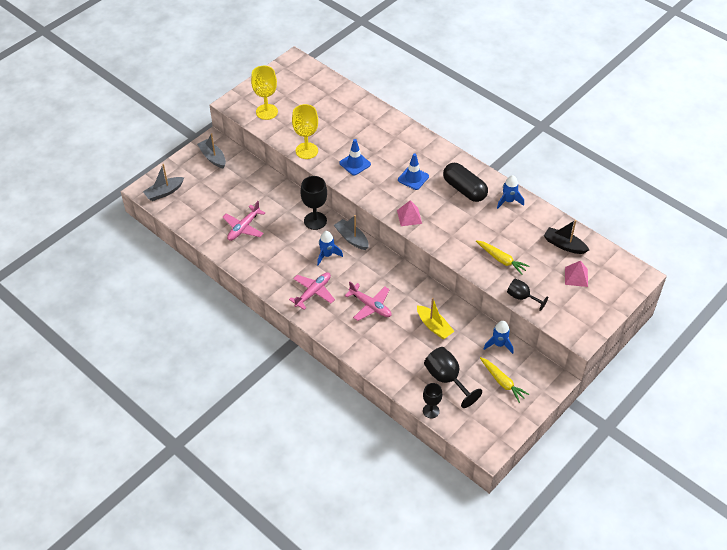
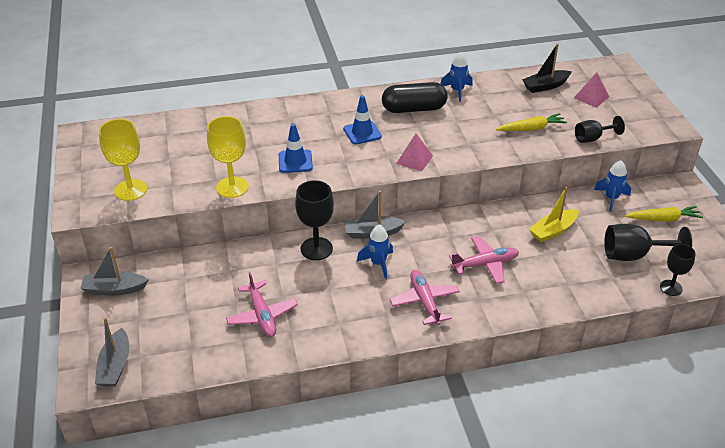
camera: 55 degrees left, 10 degrees down
yellow boat [417,298,455,339] -> yellow boat turned 150 degrees clockwise [529,187,579,242]

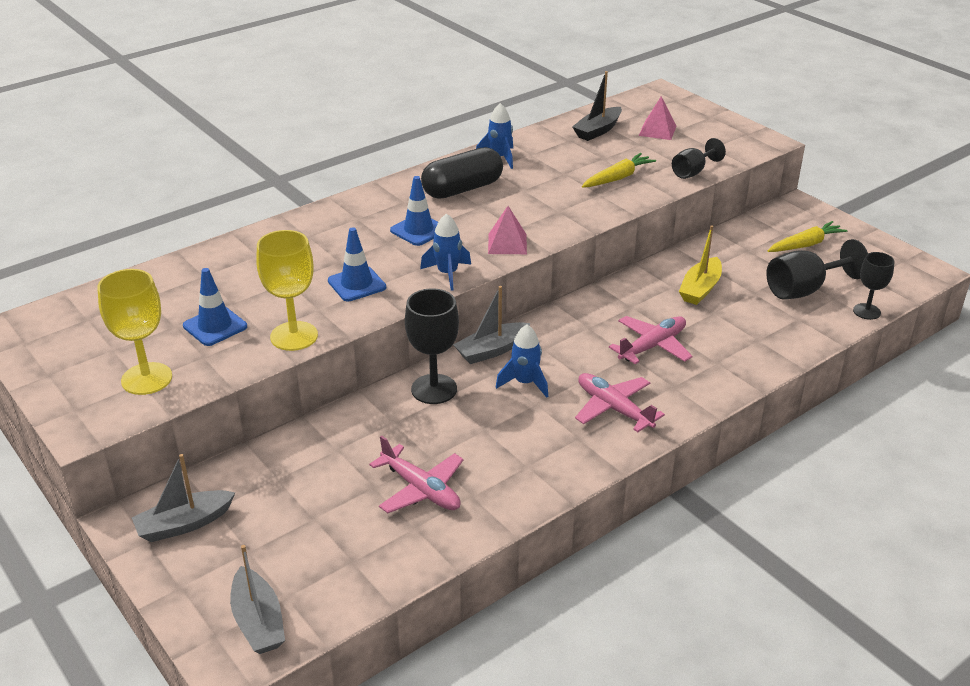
camera: 25 degrees left, 5 degrees down
blue rocket [594,161,631,212] -> blue rocket moved to [420,214,471,291]
none -> blue traffic cone [183,268,247,346]

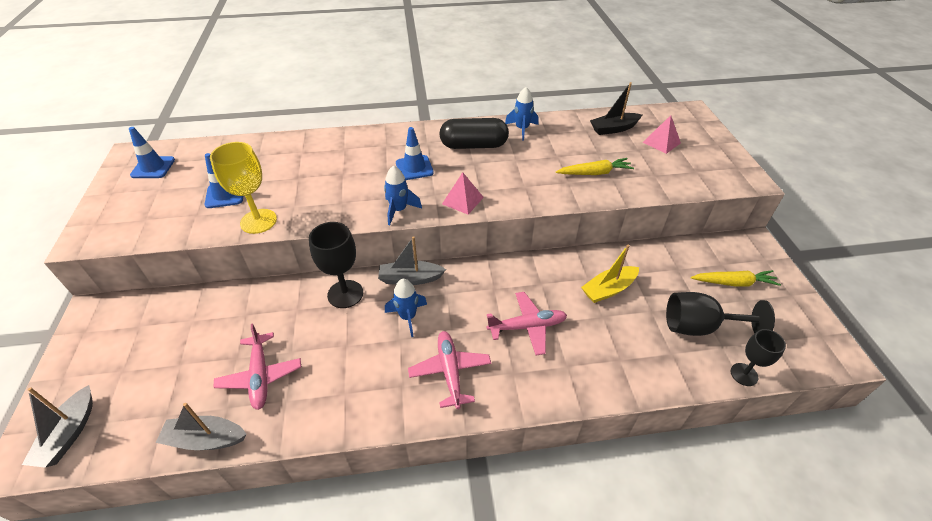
camera: 30 degrees right, 10 degrees up
yellow goblet [97,269,172,395] -> none
grey boat [131,454,236,542] -> grey boat moved to [156,403,247,450]
blue traffic cone [328,227,386,301] -> blue traffic cone moved to [129,127,175,178]
black goblet [672,138,726,179] -> none

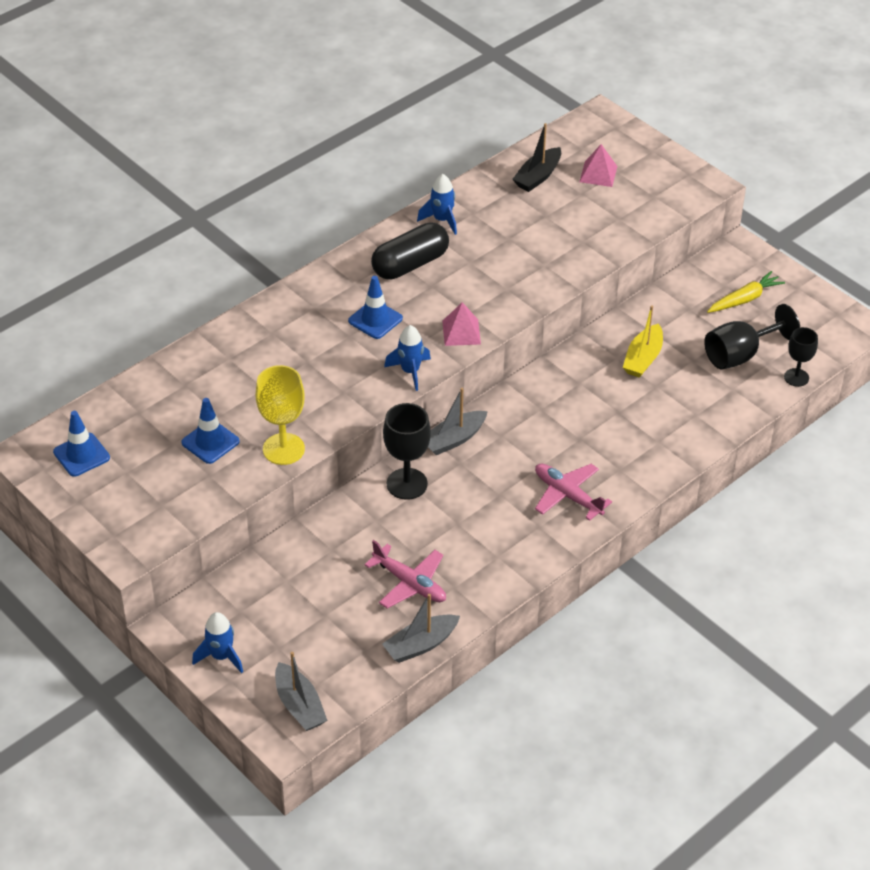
camera: 35 degrees left, 0 degrees up
blue rocket [385,279,427,337] -> blue rocket moved to [192,612,243,673]
pink plane [486,292,567,355] -> none
yellow carrot [556,158,634,175] -> none

